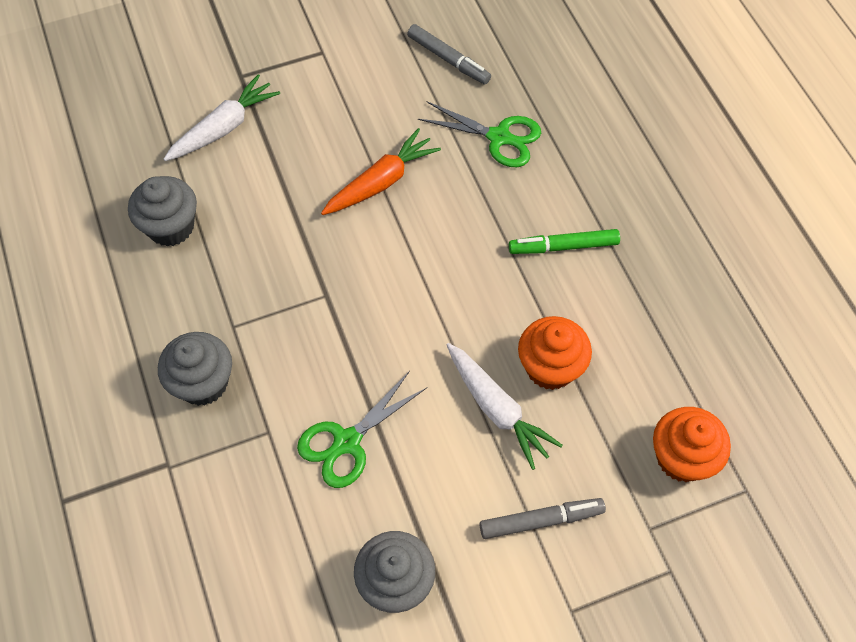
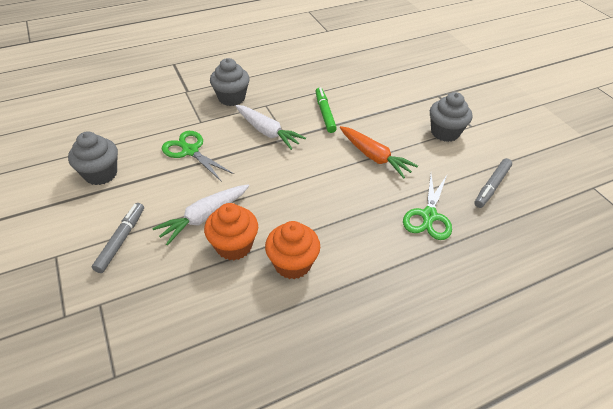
camera: 85 degrees right, 15 degrees down
grey cupcake [128,176,197,247] -> grey cupcake moved to [430,92,472,142]
white carrot [164,74,280,161] -> white carrot moved to [235,105,306,150]
grey marker [479,498,606,539] -> grey marker turned 150 degrees counterclockwise [92,203,144,273]
green marker [509,229,620,254] -> green marker moved to [315,87,337,133]
orange cupcake [653,407,731,482] -> orange cupcake moved to [265,221,320,279]

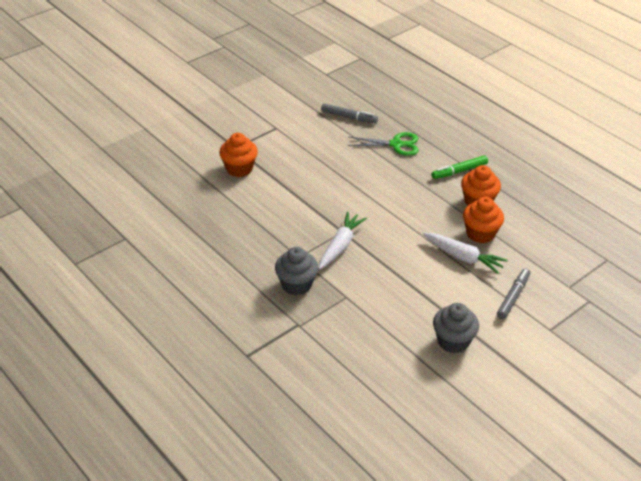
camera: 105 degrees left, 5 degrees down
grey marker [92,203,144,273] -> grey marker turned 120 degrees clockwise [497,268,530,319]
green scissors [162,131,234,182] -> none
green marker [315,87,337,133] -> green marker moved to [432,156,488,179]
orange carrot [340,126,418,179] -> none
grey cupcake [430,92,472,142] -> none
none -> orange cupcake [219,133,258,177]

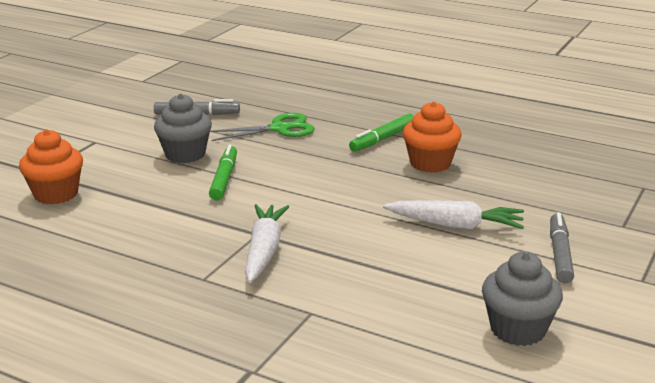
camera: 20 degrees left, 15 degrees down
grey cupcake [275,247,318,295] -> grey cupcake moved to [154,94,212,163]
orange cupcake [463,197,504,243] -> none
none -> green marker [209,145,237,200]

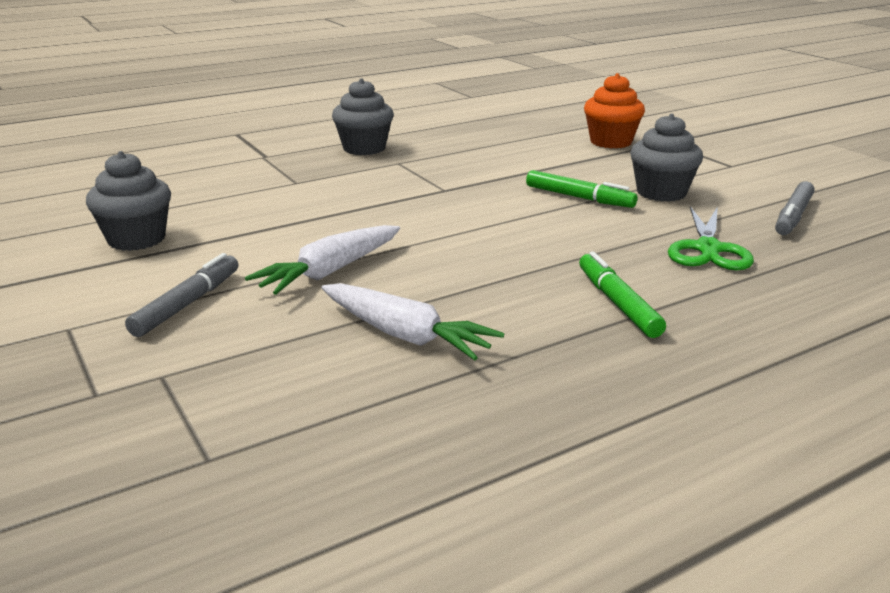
camera: 120 degrees right, 0 degrees up
white carrot [245,204,290,283] -> white carrot moved to [322,283,504,361]
orange cupcake [403,101,462,173] -> none
grey marker [550,212,574,284] -> grey marker turned 105 degrees counterclockwise [125,253,239,337]
none -> grey cupcake [332,78,394,155]

